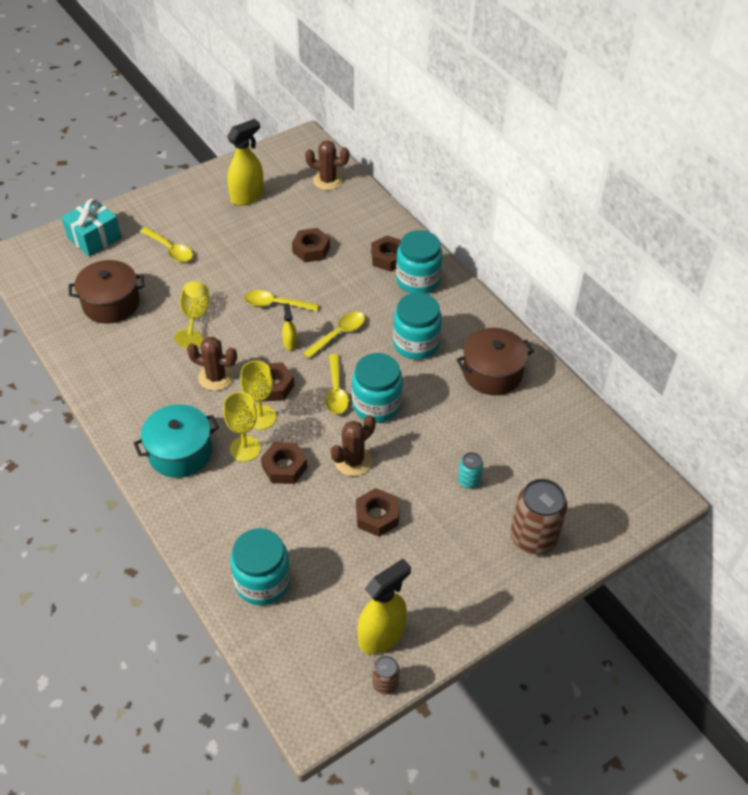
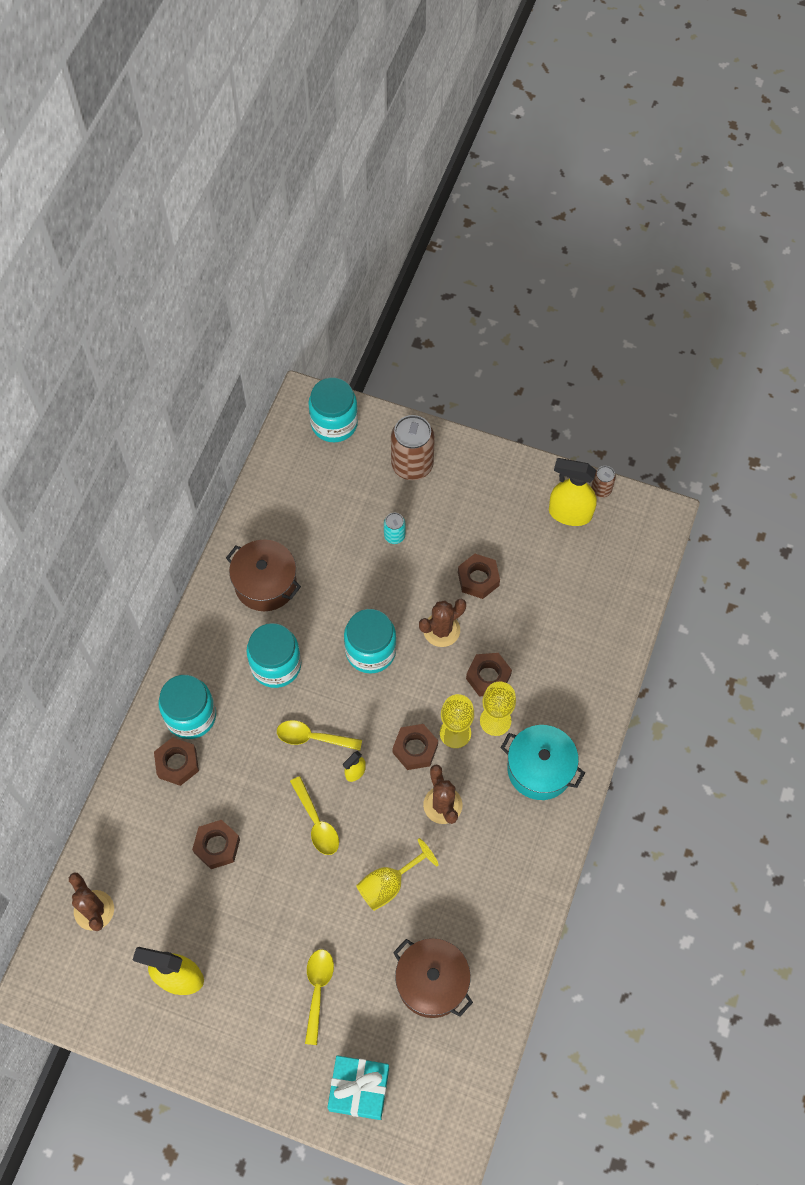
camera: 125 degrees left, 15 degrees up
turquoise jar [230,528,291,605] -> turquoise jar moved to [308,378,358,442]
yellow spoon [325,354,349,414] -> none
brown cactus [331,415,376,476] -> brown cactus turned 45 degrees counterclockwise [419,599,466,647]

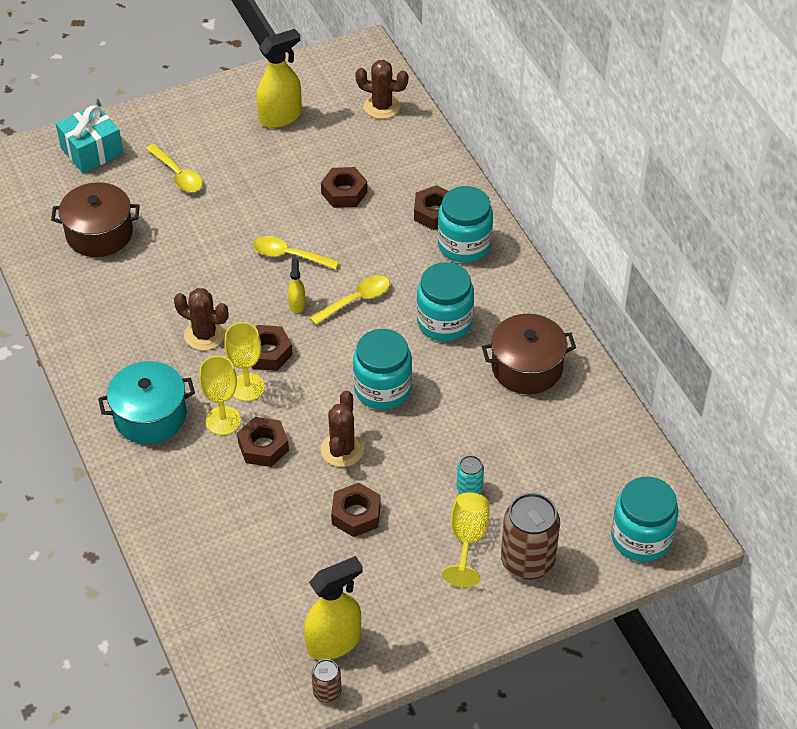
camera: 135 degrees right, 15 degrees down
yellow goblet [356,838,439,911] -> yellow goblet moved to [442,492,489,587]

